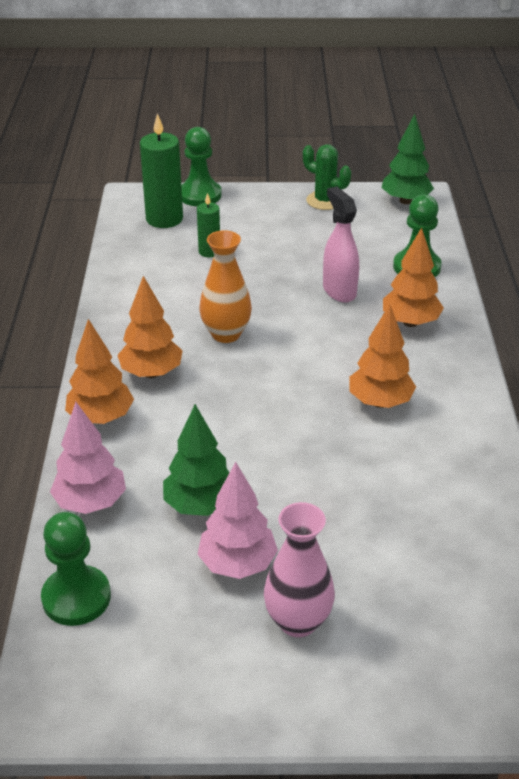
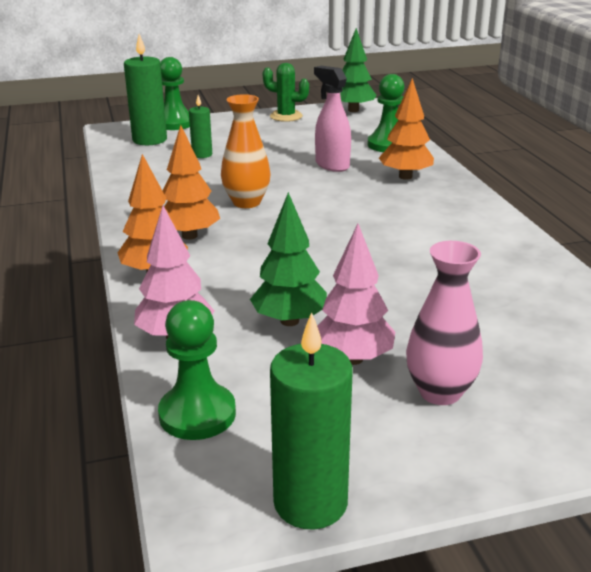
camera: 15 degrees left, 10 degrees down
orange tree [349,304,416,408] -> none
none -> green candle [270,312,353,529]

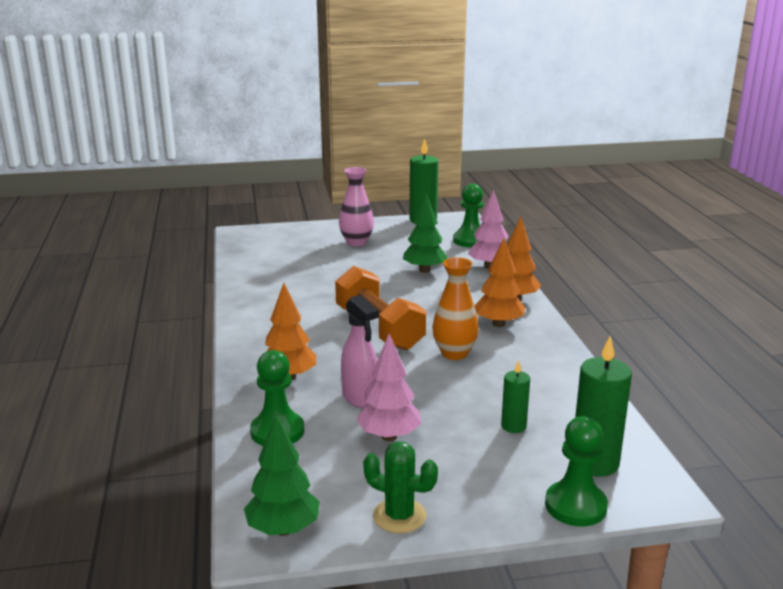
camera: 175 degrees left, 5 degrees down
pink tree [317,224,395,365] -> pink tree moved to [356,333,421,441]
none -> orange dumbbell [335,266,426,350]

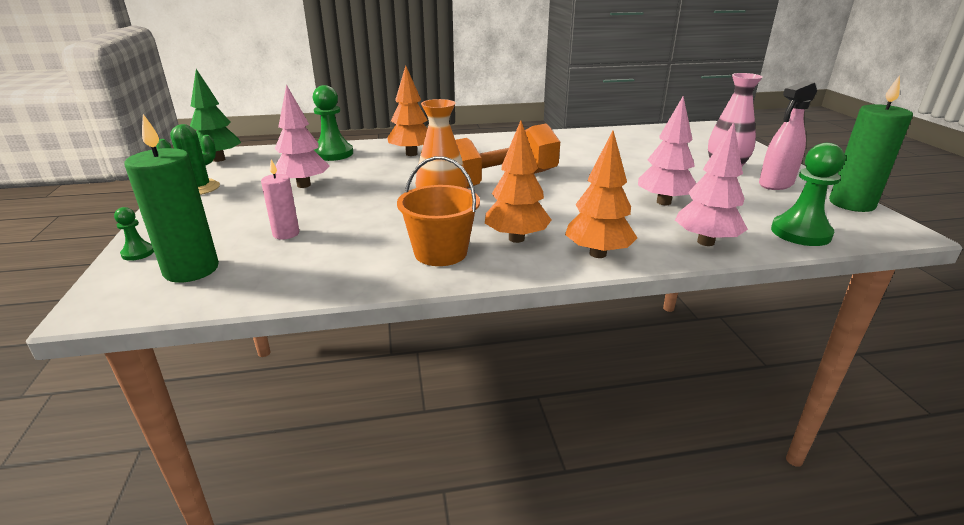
camera: 90 degrees right, 5 degrees up
pink spray bottle [341,295,379,408] -> pink spray bottle moved to [759,81,817,190]
green tree [403,193,448,273] -> pink tree [638,96,696,205]
green candle [501,360,530,433] -> pink candle [261,159,299,240]
green pawn [545,416,608,527] -> green pawn [114,207,154,261], size x0.50
none -> orange bucket [397,156,480,266]

